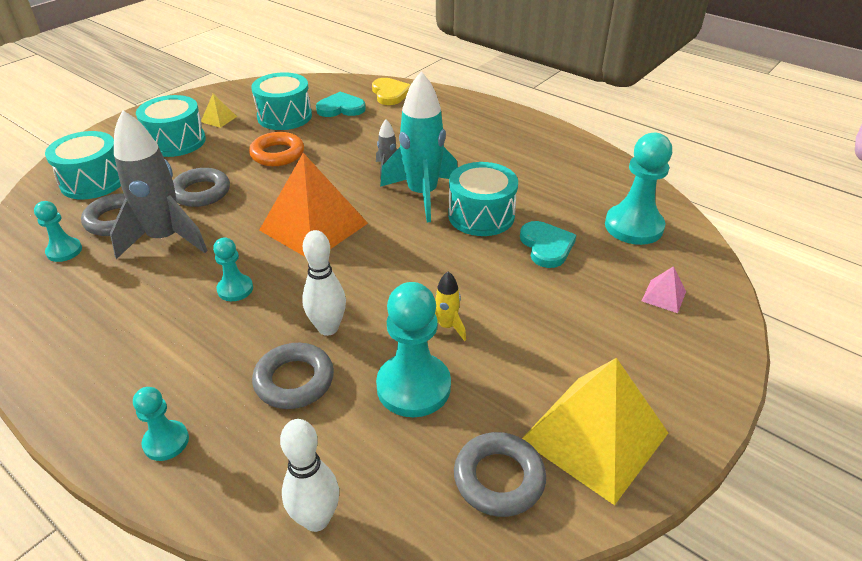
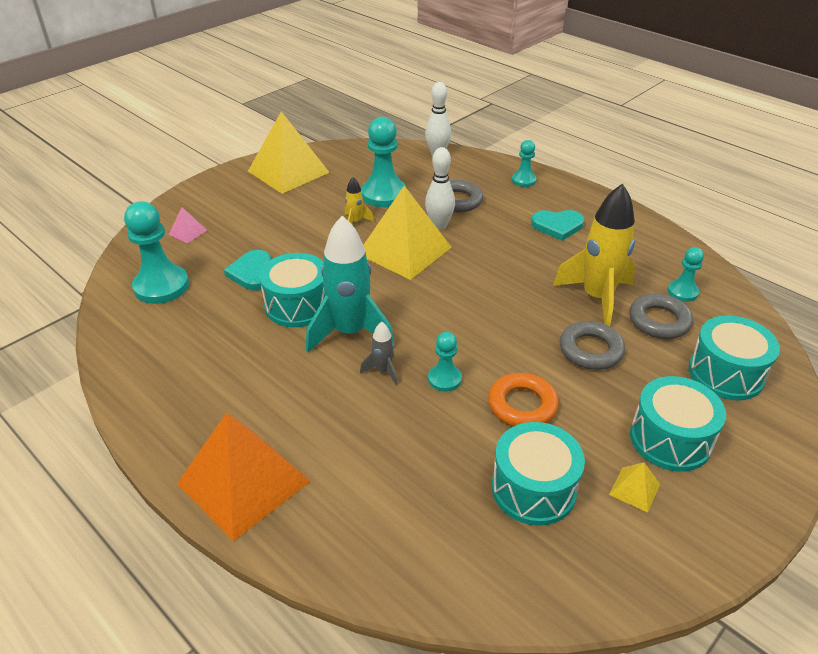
camera: 175 degrees left, 0 degrees up
grey rocket [110,110,208,259] -> yellow rocket [553,183,635,326]
turquoise pawn [213,238,253,301] -> turquoise pawn moved to [428,332,462,392]
orange pyramid [259,153,368,257] -> orange pyramid moved to [177,412,311,541]
turquoise heart [316,92,366,117] -> turquoise heart moved to [531,210,584,241]
yellow heart [372,78,411,105] -> none
grey ring [454,432,546,517] -> none
none -> yellow pyramid [363,186,451,280]

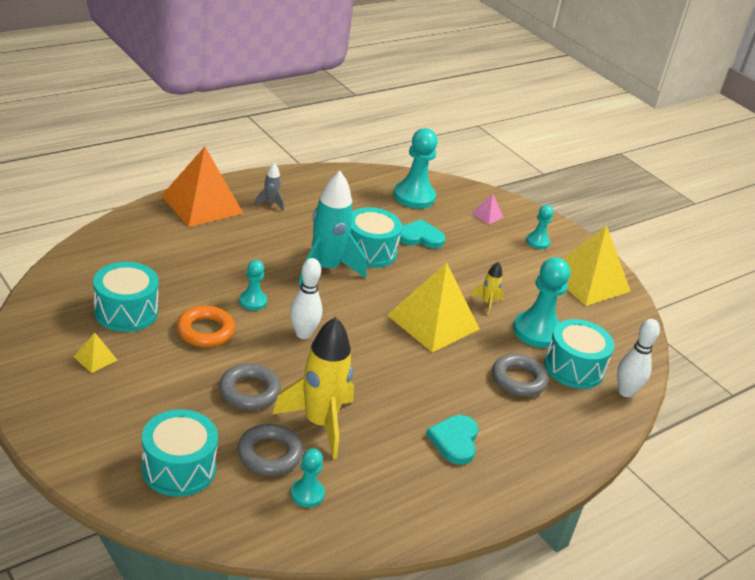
camera: 95 degrees right, 5 degrees down
grey rocket [360,322,397,385] -> grey rocket moved to [254,163,284,211]
white bowling pin [425,147,455,230] -> white bowling pin moved to [290,258,322,339]
turquoise pawn [512,140,536,187] -> turquoise pawn moved to [526,205,554,249]
turquoise drum [630,376,726,472] -> turquoise drum moved to [544,319,614,389]

